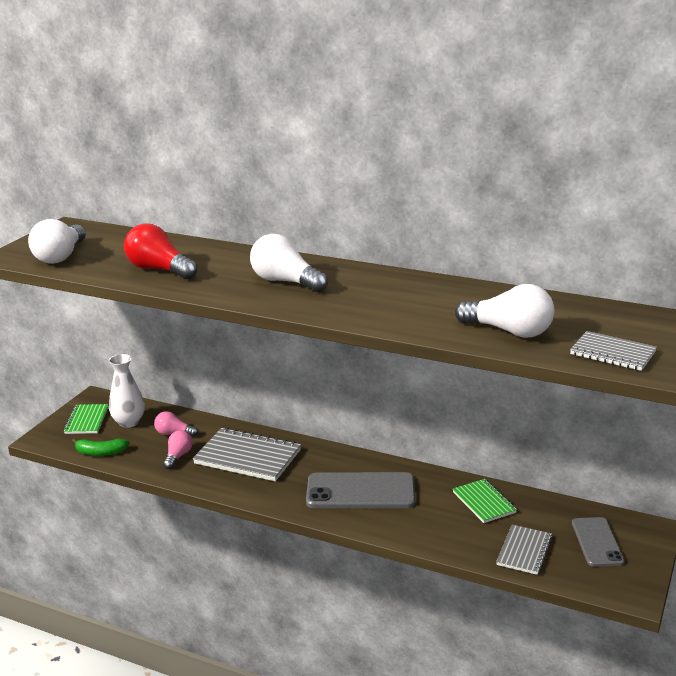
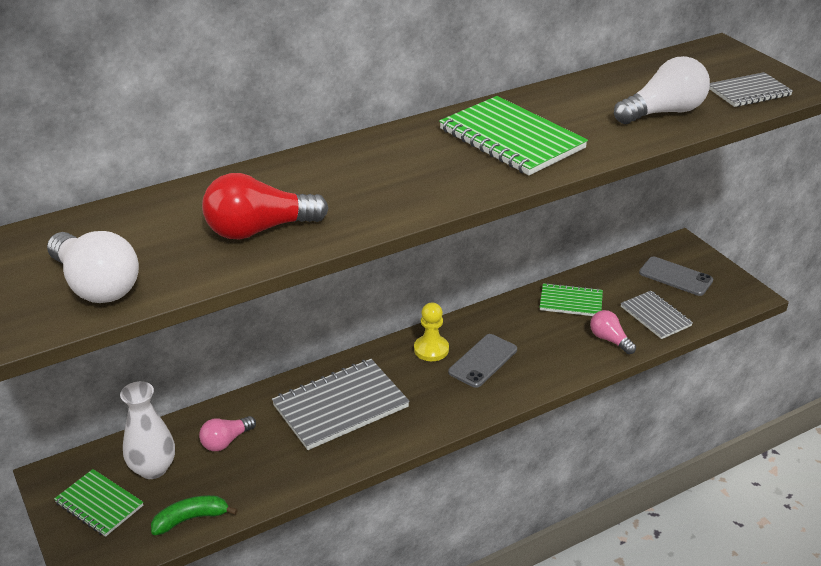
camera: 55 degrees left, 10 degrees up
green banana [72,438,129,456] -> green banana turned 150 degrees counterclockwise [151,495,238,535]
pink light bulb [163,430,193,469] -> pink light bulb moved to [590,310,636,354]
white light bulb [250,234,328,292] -> none
grey phone [306,472,415,508] -> grey phone [448,334,517,388], size x0.62
none -> yellow pawn [414,303,449,361]
none -> green notebook [439,96,588,175]

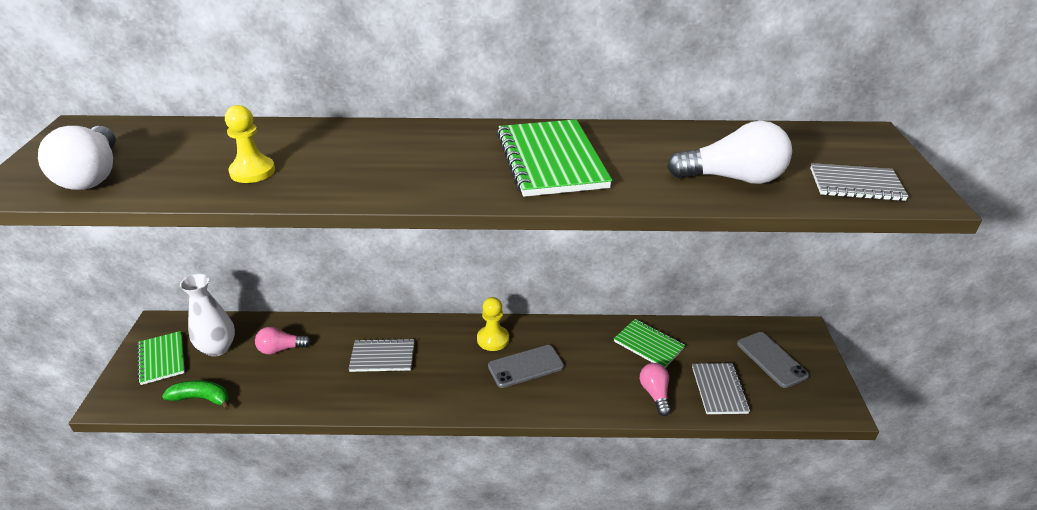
camera: 30 degrees right, 0 degrees up
red light bulb [202,173,328,239] -> yellow pawn [225,105,275,183]
grey notebook [272,359,410,450] -> grey notebook [349,338,415,372], size x0.59

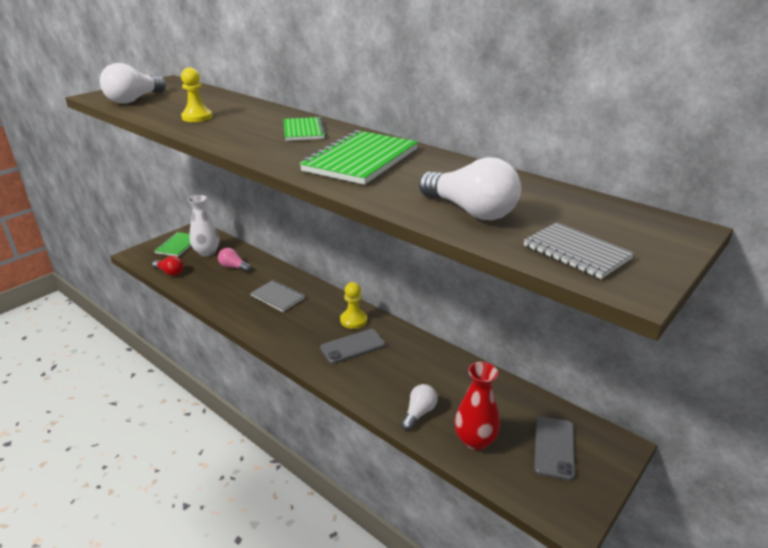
camera: 40 degrees right, 5 degrees down
green banana [162,380,230,410] -> red light bulb [152,256,184,276]
grey phone [488,345,564,388] -> grey phone turned 45 degrees counterclockwise [320,329,385,364]
green notebook [614,319,685,368] -> green notebook moved to [284,117,326,141]
pink light bulb [640,363,671,416] -> white light bulb [401,384,438,431]
grey notebook [692,363,750,414] -> red vase [454,362,500,450]

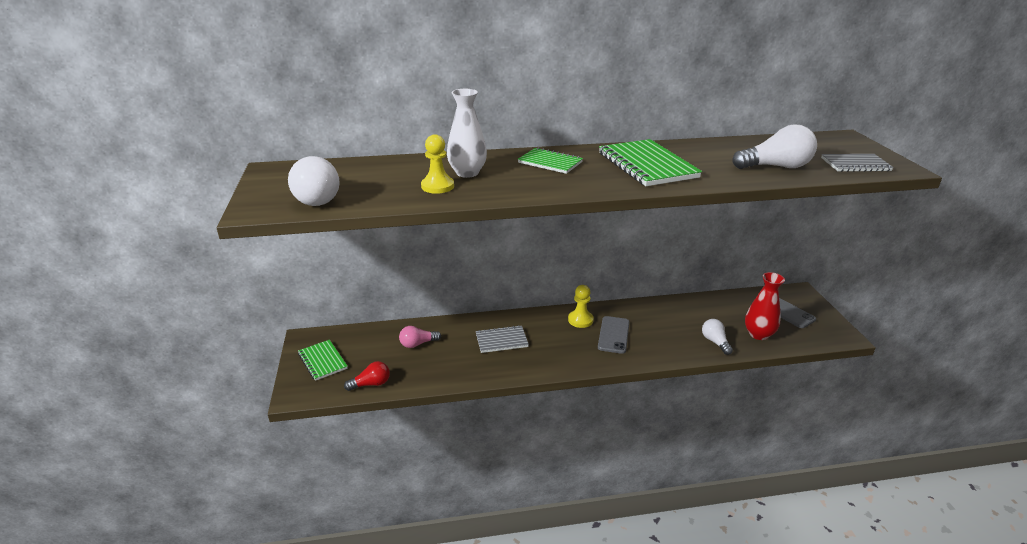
camera: 50 degrees left, 0 degrees up
white vase [188,195,219,257] -> white vase moved to [447,89,487,178]

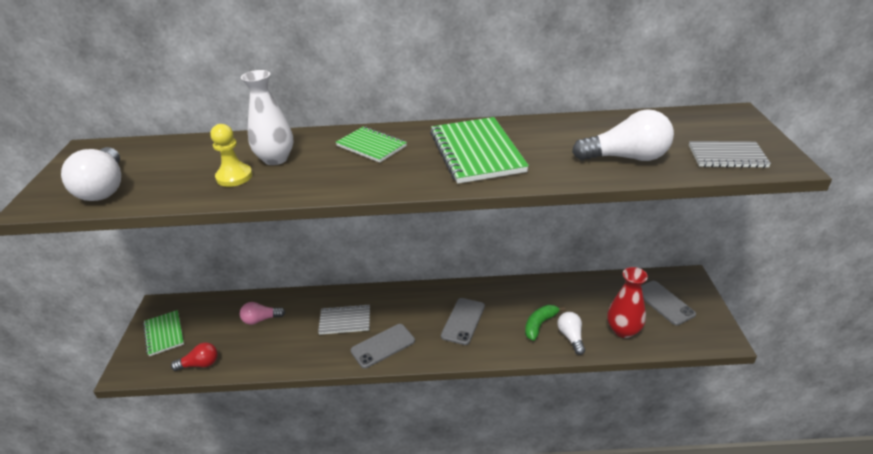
camera: 10 degrees right, 5 degrees up
yellow pawn [568,285,594,328] -> none
none -> grey phone [350,324,415,369]
none -> green banana [525,305,566,341]

